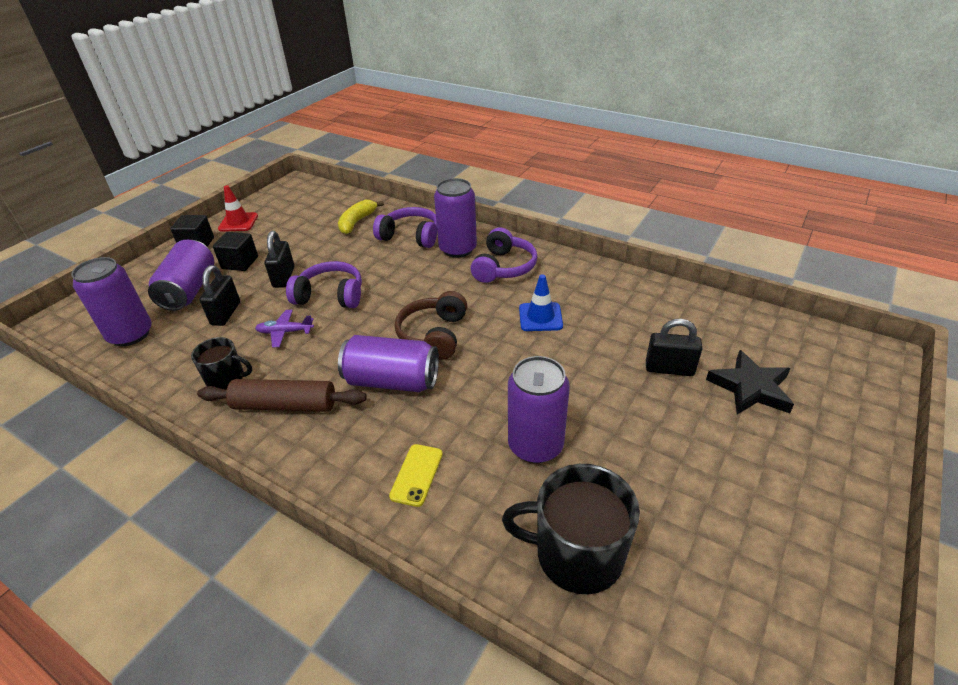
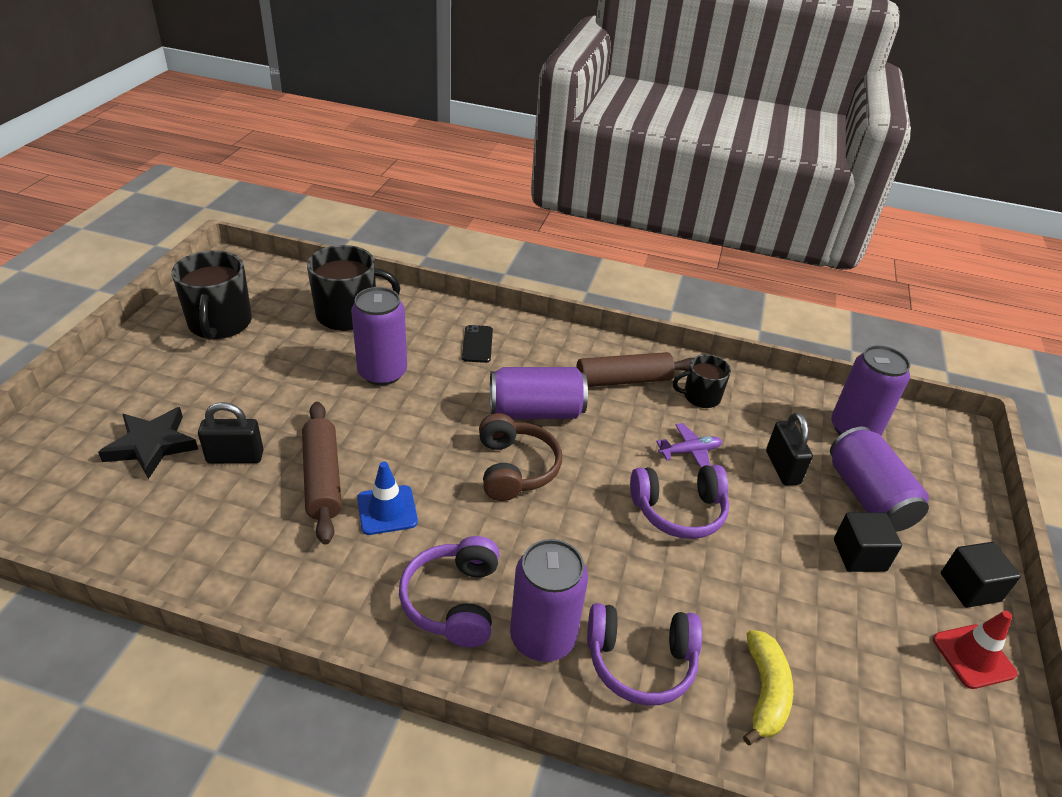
camera: 160 degrees right, 0 degrees up
black padlock [265,231,294,288] -> none
yellow phone [389,444,443,507] -> black phone [462,325,493,363]
none -> black mug [171,251,252,339]
none -> brown rolling pin [302,402,342,544]

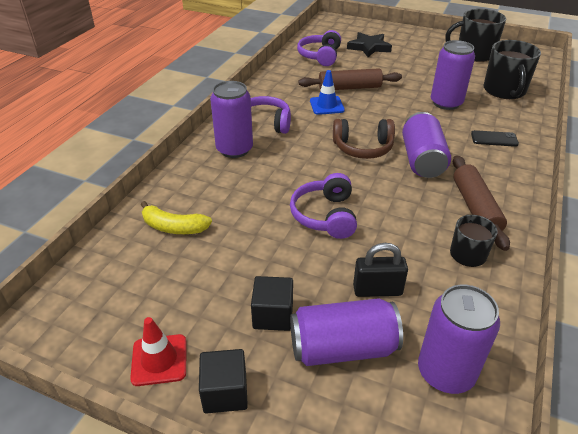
camera: 100 degrees right, 0 degrees up
black padlock [198,402,264,463] -> none
purple headphones [587,603,702,705] -> purple headphones moved to [297,30,341,66]
purple plane [656,423,722,468] -> none

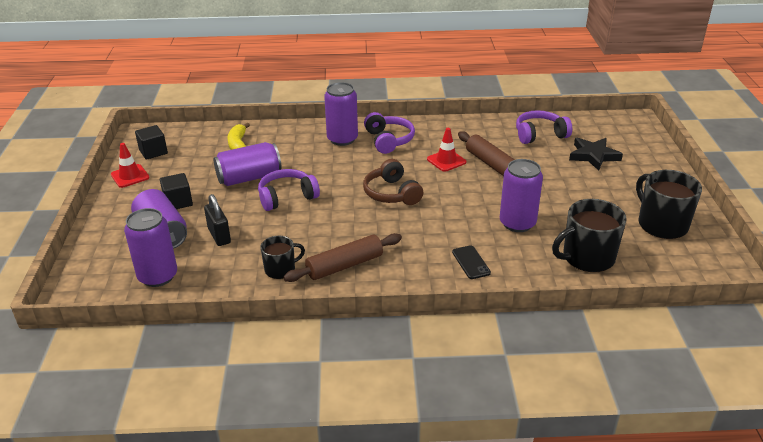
camera: 65 degrees right, 5 degrees down
black cube [199,349,248,414] -> black cube moved to [135,125,168,160]
blue traffic cone [310,70,345,115] -> red traffic cone [427,128,466,172]
purple can [402,112,451,178] -> purple can moved to [214,142,281,186]

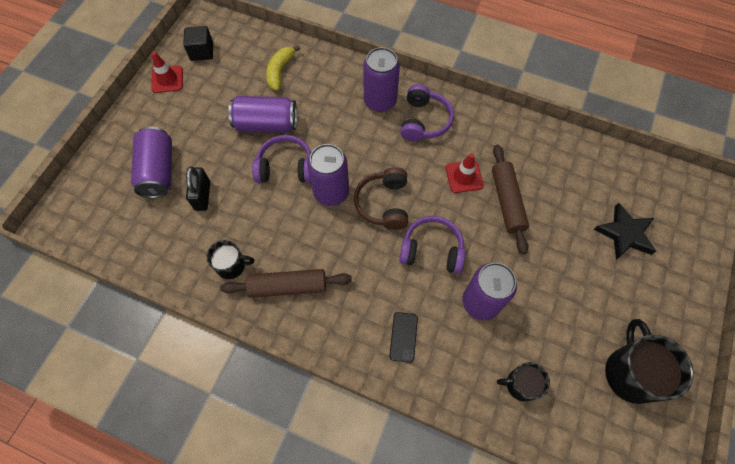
camera: 25 degrees right, 30 degrees up
purple can [124,208,177,287] -> purple can moved to [307,144,349,206]
black cube [160,173,193,209] -> none
purple headphones [516,110,572,144] -> purple headphones moved to [399,216,465,274]
black mug [552,199,627,272] -> black mug [497,362,550,401], size x0.58

